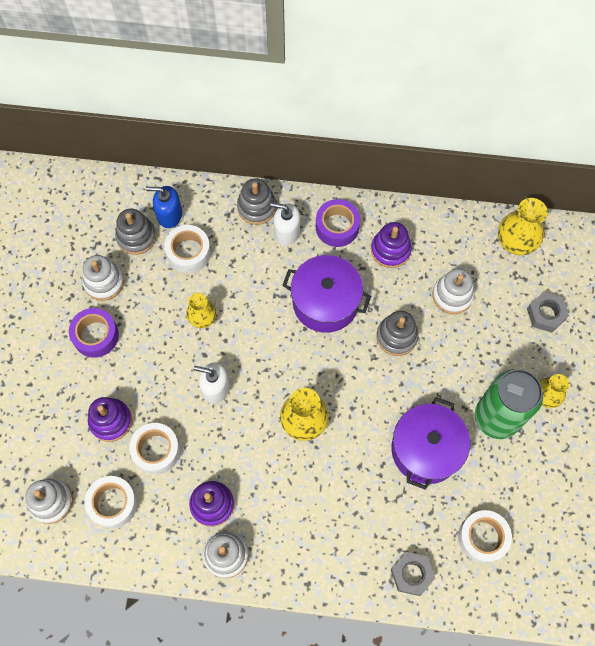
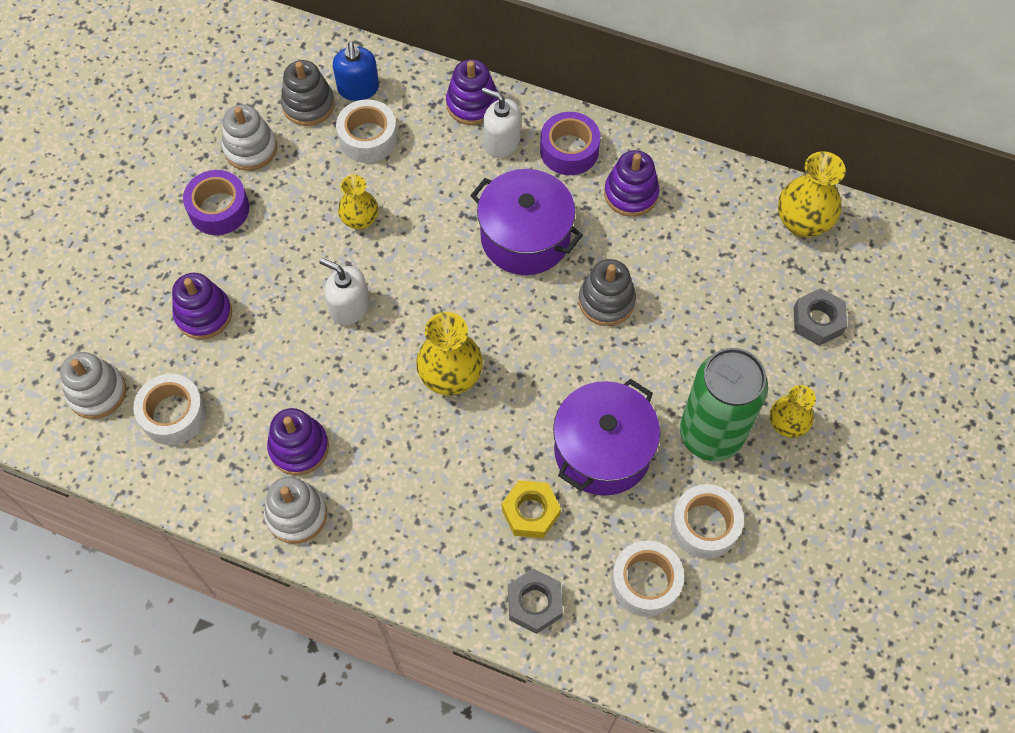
camera: 15 degrees right, 5 degrees down
white tape [129,423,180,474] -> white tape moved to [671,484,744,559]
blue soap dispenser [146,186,182,228] -> blue soap dispenser turned 120 degrees counterclockwise [333,41,379,101]
grey stacking toy [237,178,276,225] -> purple stacking toy [446,59,498,125]
white stacking toy [433,269,474,314] -> none
none -> yellow nut [502,480,561,538]

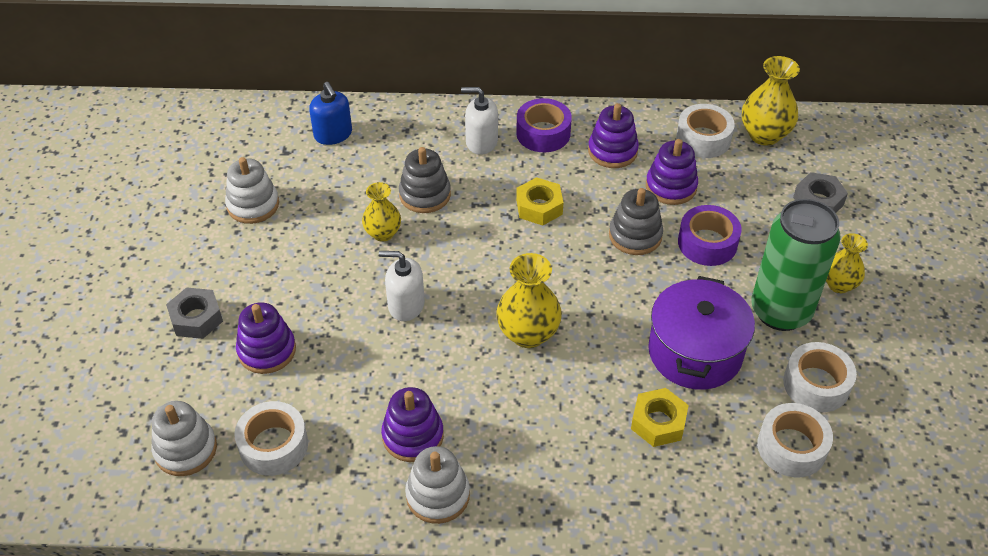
camera: 20 degrees left, 15 degrees down
purple tape [183,170,249,235] -> purple tape moved to [678,205,742,266]
grey stacking toy [281,60,335,126] -> grey stacking toy moved to [399,147,451,213]
white tape [336,99,398,163] -> white tape moved to [676,104,735,158]
purple stacking toy [446,59,498,125] -> purple stacking toy moved to [646,139,698,205]
purple pot [470,169,583,275] -> yellow nut [516,177,564,226]
grey nut [508,568,563,634] -> grey nut moved to [166,287,223,339]

